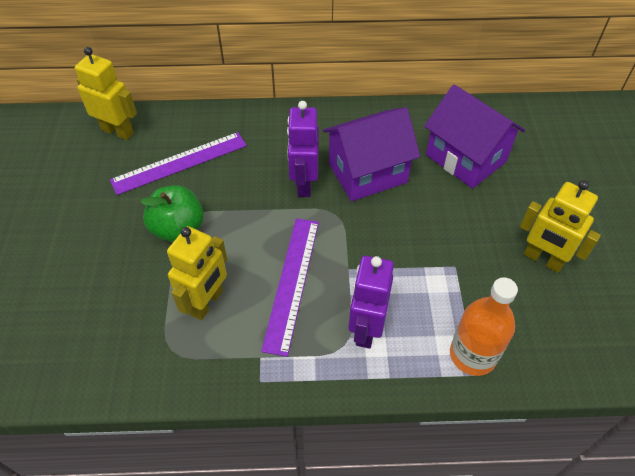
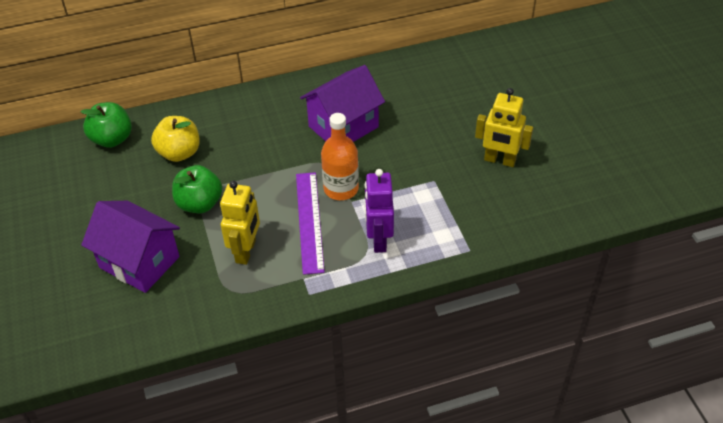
camera: 15 degrees left, 5 degrees down
yellow robot [75,47,137,140] -> green apple [81,102,132,148]
purple ruler [110,132,247,195] -> yellow apple [151,116,200,162]
purple robot [287,101,319,197] -> none
purple house [424,84,525,189] -> purple house moved to [81,201,180,293]
orange bottle [450,277,518,376] -> orange bottle moved to [321,113,359,200]

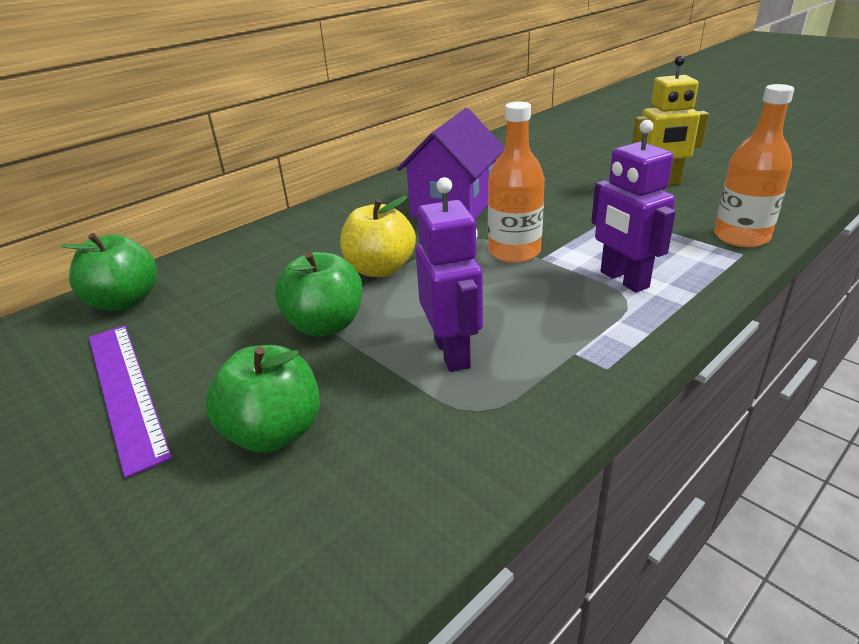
camera: 25 degrees left, 15 degrees down
purple house [81,201,180,293] -> green apple [205,345,320,453]
yellow apple [151,116,200,162] -> yellow apple moved to [341,196,416,277]
yellow robot [220,181,260,265] -> purple robot [416,177,483,372]
purple ruler [296,172,325,275] -> purple ruler moved to [89,325,172,478]
none -> orange bottle [714,84,794,247]

